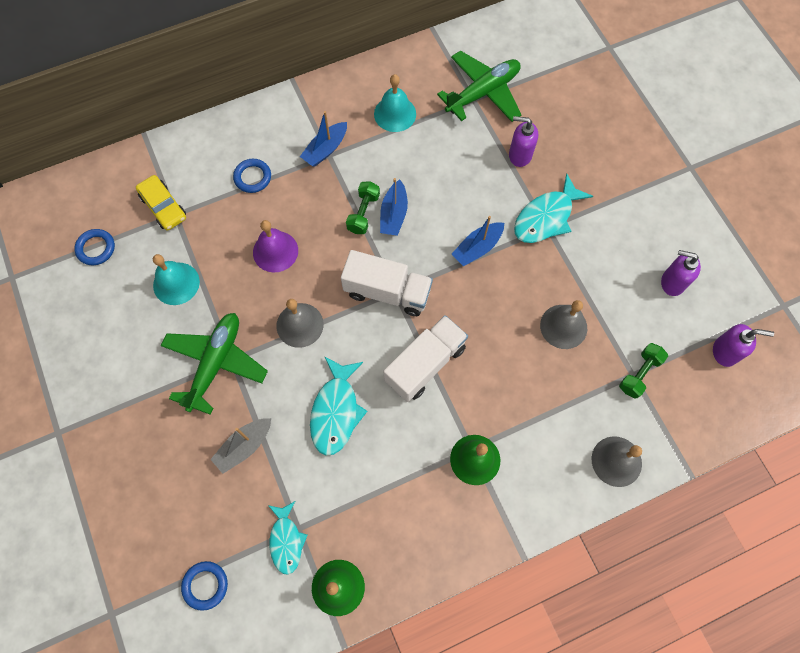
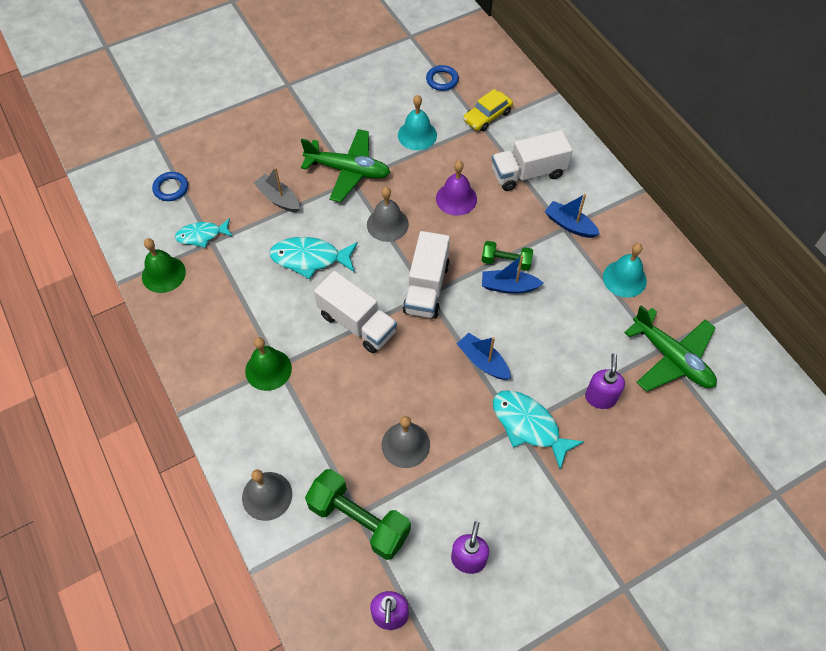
camera: 85 degrees right, 10 degrees down
blue ring [233,159,271,193] -> white truck [492,130,573,191]
green dumbbell [619,343,668,399] -> green dumbbell [305,469,411,560], size x1.76

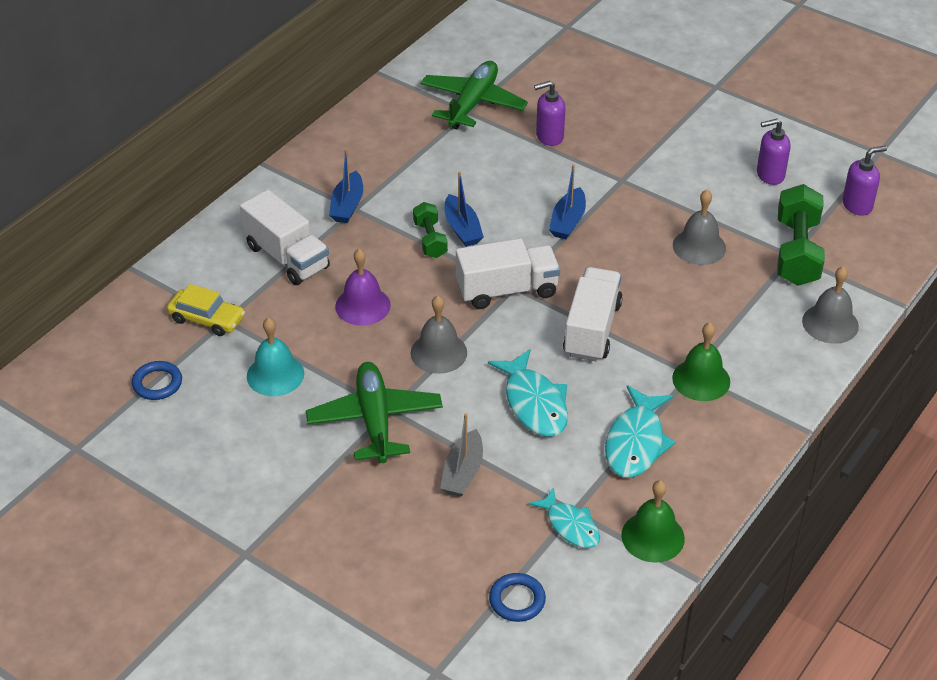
camera: 115 degrees left, 15 degrees down
turquoise fish [493,390,584,470] -> turquoise fish moved to [605,385,676,478]
turquoise bell [603,243,647,298] -> none

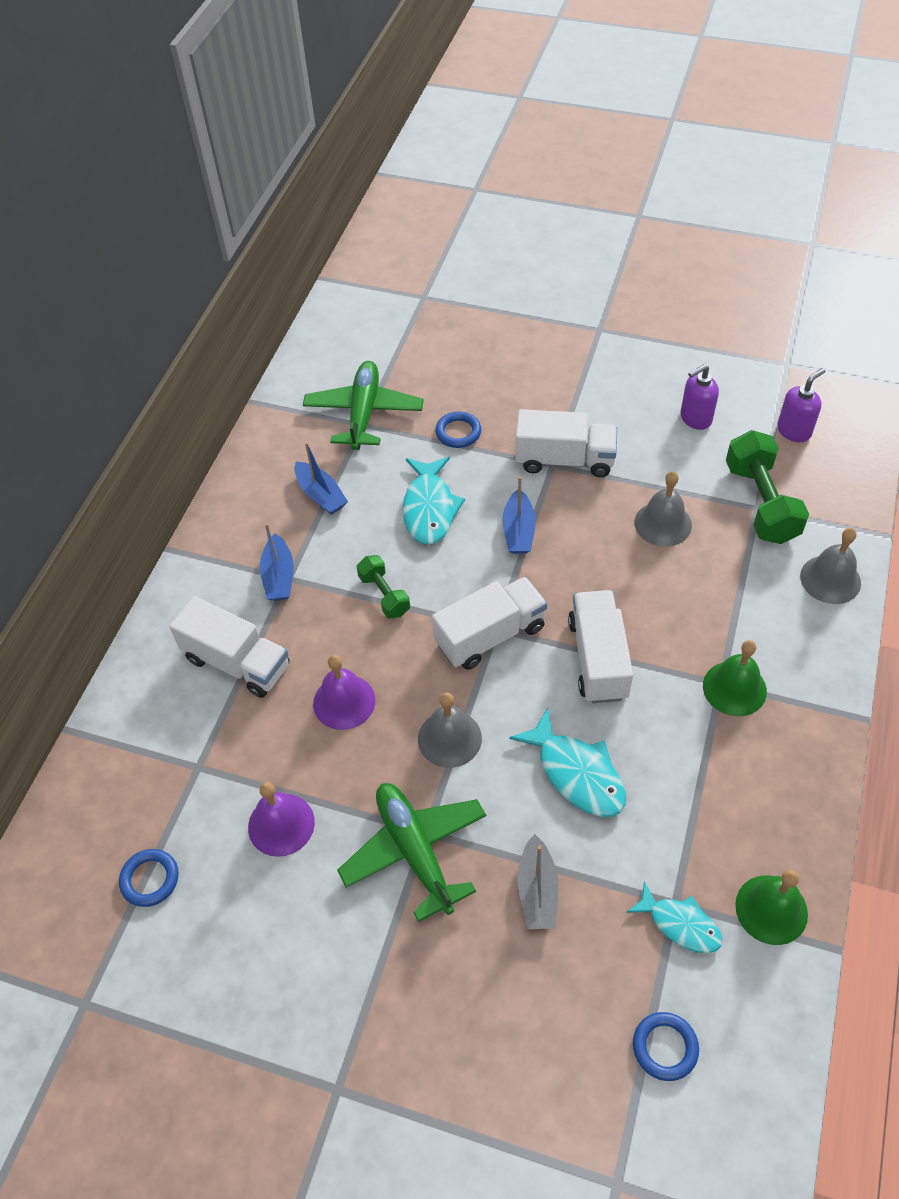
camera: 15 degrees left, 10 degrees up
yellow car [167,284,245,336] -> none
turquoise bell [247,318,304,396] -> purple bell [248,782,315,857]
blue boat [445,172,484,247] -> blue boat moved to [295,442,348,515]
purple soap dispenser [534,81,565,146] -> blue ring [435,411,481,448]
turquoise fish [605,385,676,478] -> turquoise fish moved to [402,457,465,545]
none -> white truck [515,409,617,477]

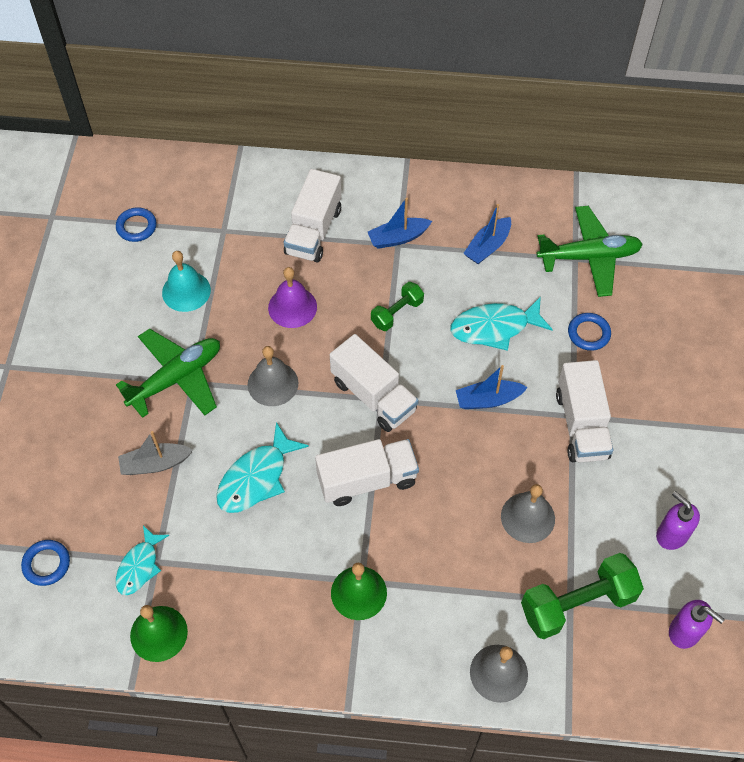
camera: 75 degrees right, 5 degrees up
purple bell [248,782,315,857] -> turquoise bell [162,251,211,312]

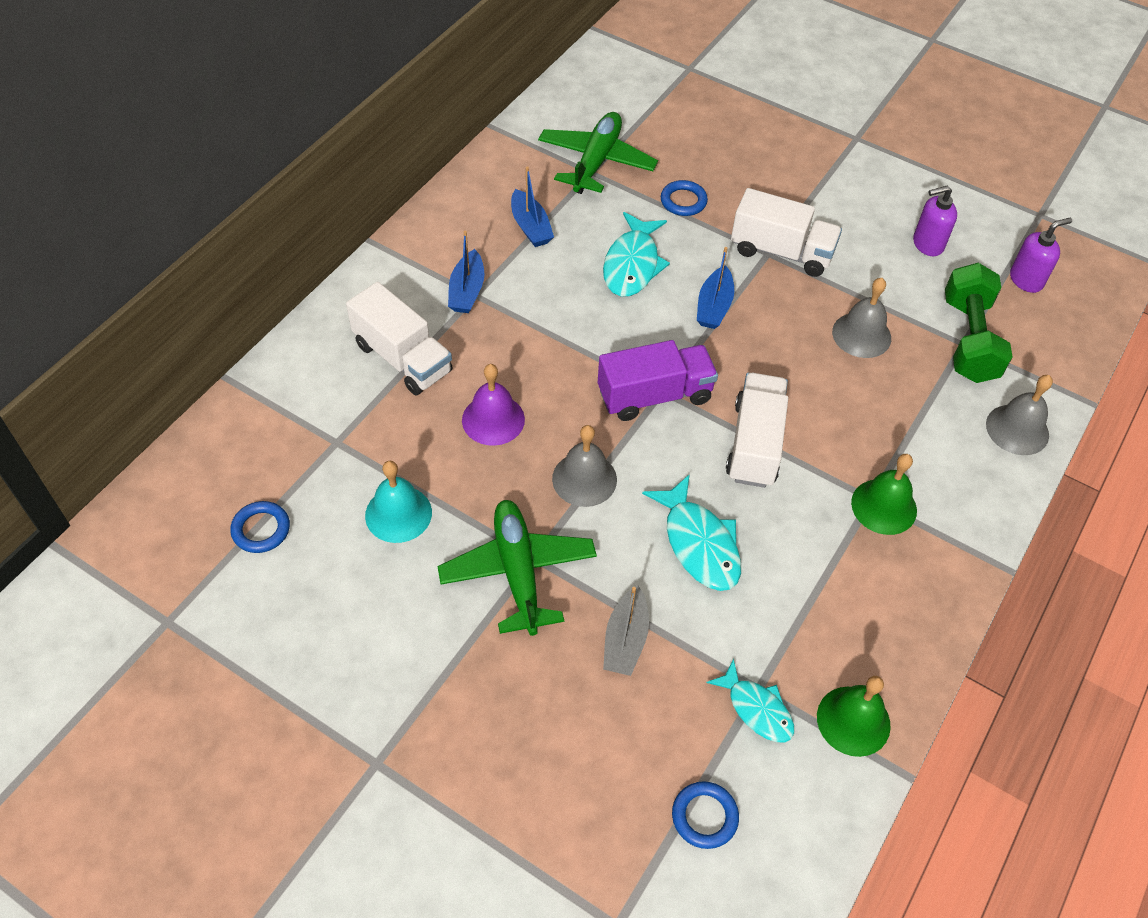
camera: 65 degrees left, 5 degrees down
white truck [330,334,419,432] -> purple truck [598,340,718,421]
green dumbbell [371,282,424,331] -> none

